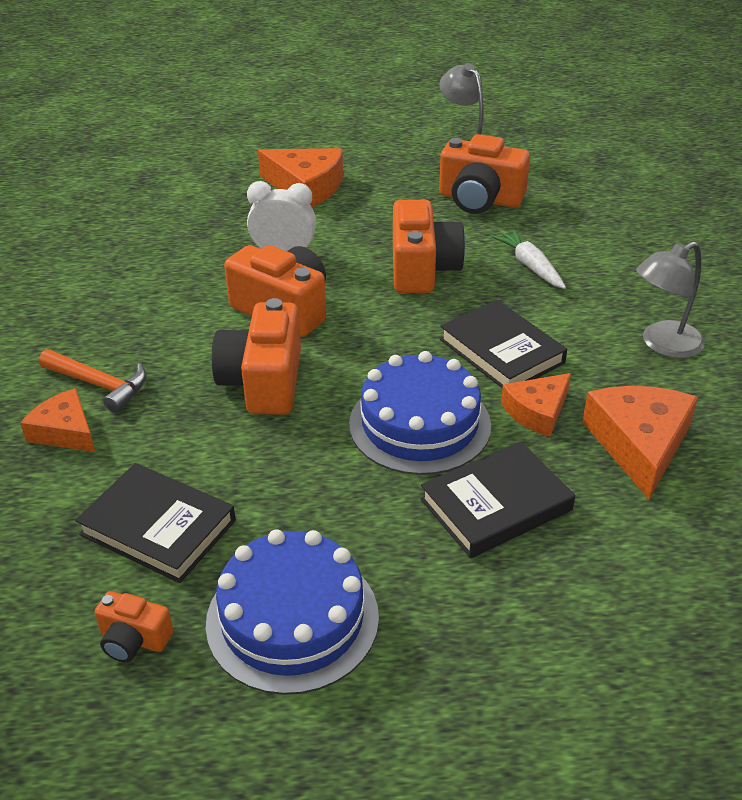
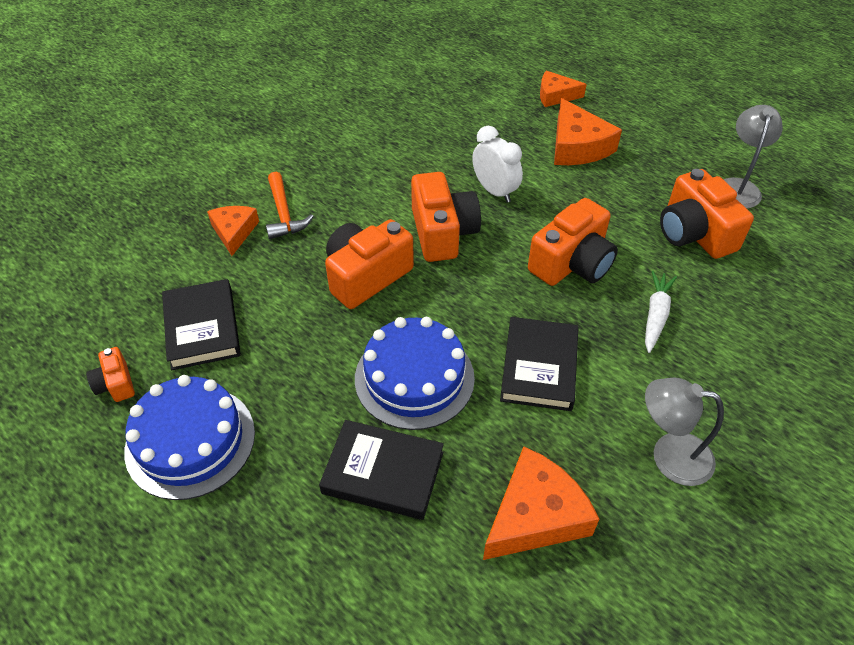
camera: 45 degrees right, 10 degrees up
orange cheese [501,373,571,437] -> orange cheese moved to [540,71,587,107]

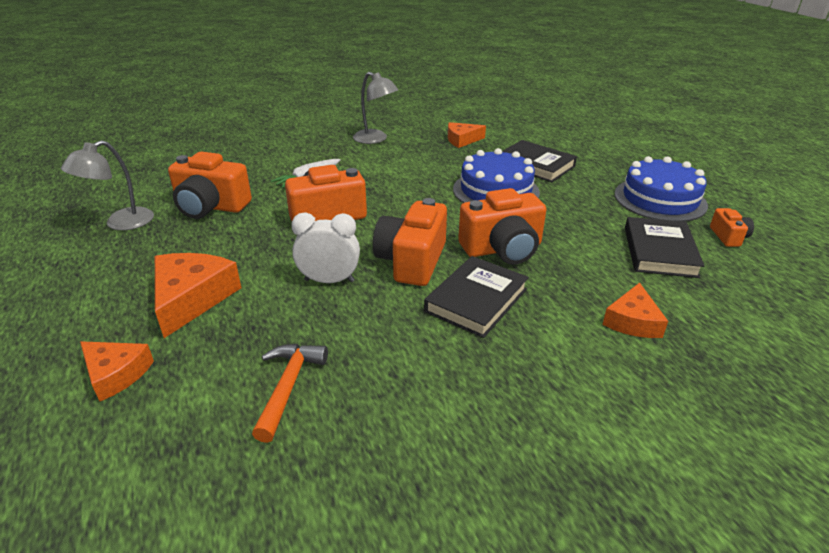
camera: 155 degrees left, 15 degrees down
orange hammer [266,172,314,239] -> orange hammer moved to [252,344,328,443]
white clock [472,126,523,203] -> white clock turned 105 degrees clockwise [291,212,360,283]
orange cheese [483,446,599,560] -> orange cheese [448,122,486,148], size x0.63
black book [500,317,579,411] -> black book moved to [424,256,529,338]
orange camera [660,169,754,259] -> orange camera turned 105 degrees clockwise [168,151,252,219]

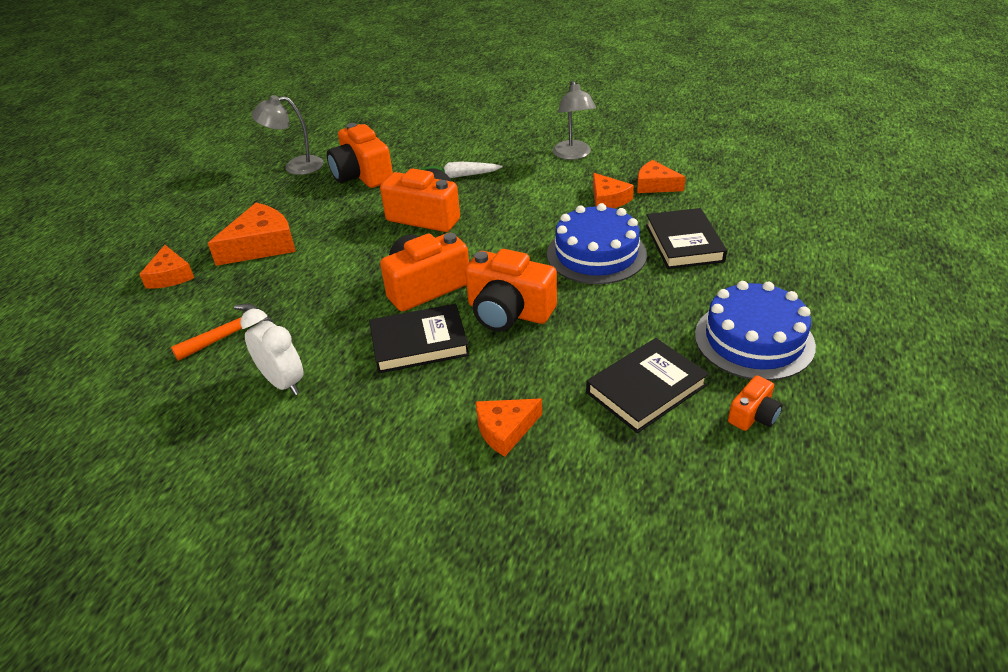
camera: 45 degrees right, 5 degrees up
white clock [291,212,360,283] -> white clock moved to [240,309,304,395]
none -> orange cheese [593,173,634,208]

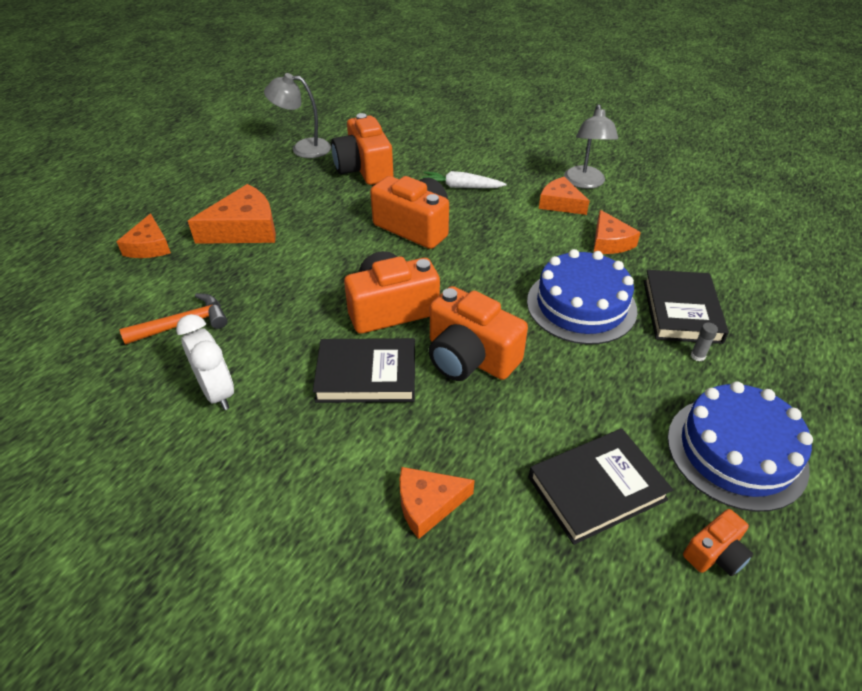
camera: 10 degrees right, 5 degrees up
orange cheese [637,160,686,193] -> orange cheese moved to [539,177,590,215]
none -> grey glue stick [691,323,718,361]

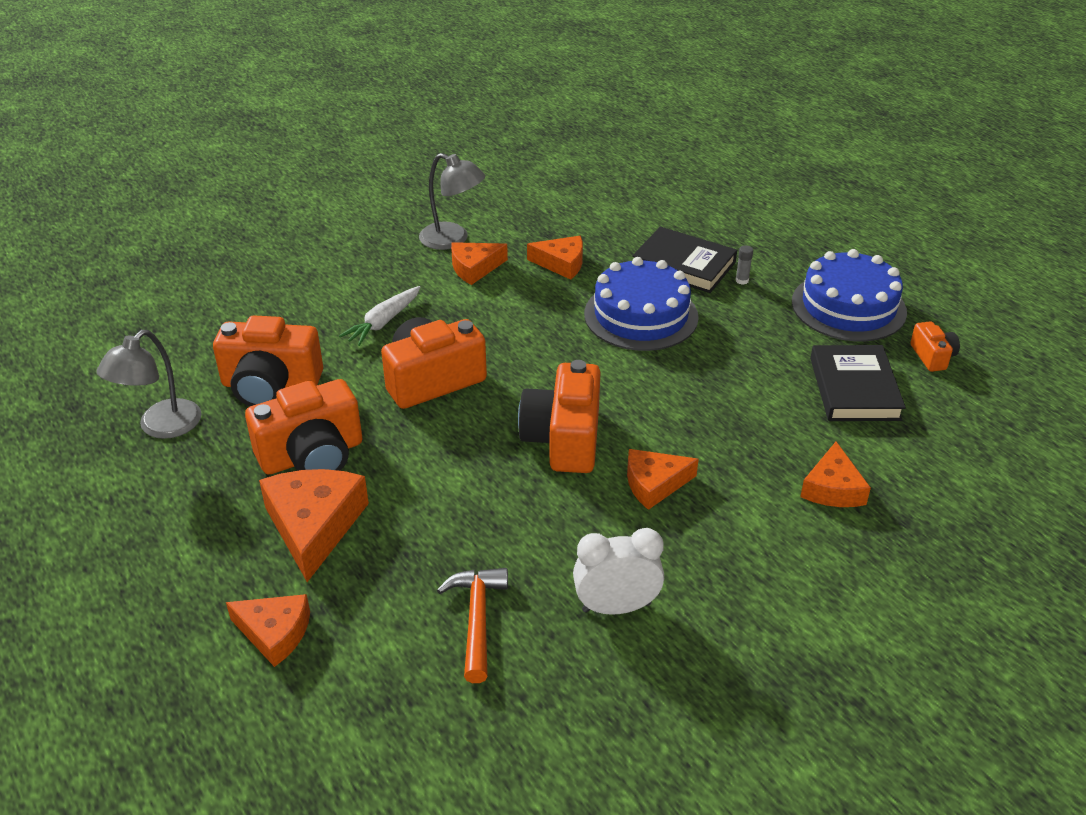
camera: 65 degrees left, 5 degrees down
black book [313,338,415,403] -> orange cheese [627,449,699,510]
orange camera [429,286,528,381] -> orange camera moved to [245,379,362,474]

